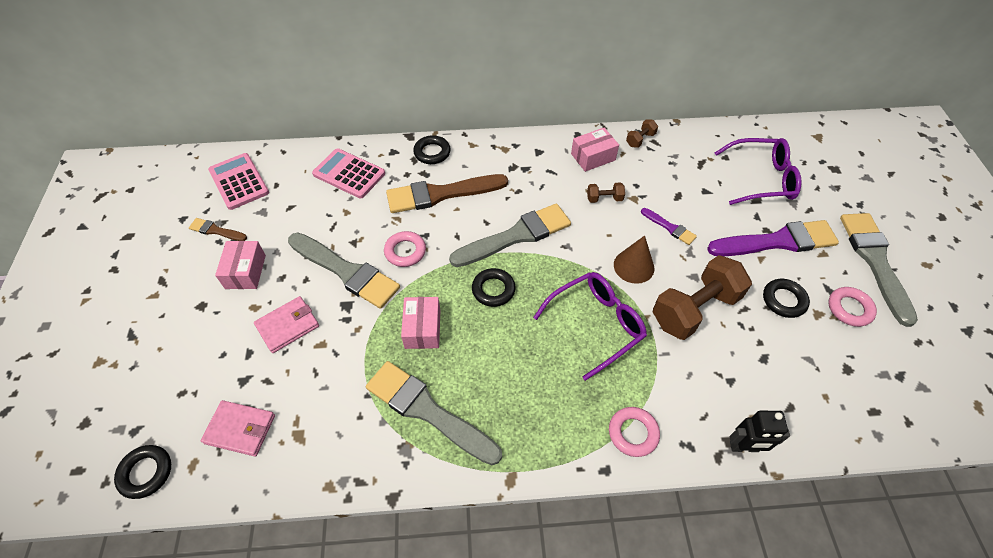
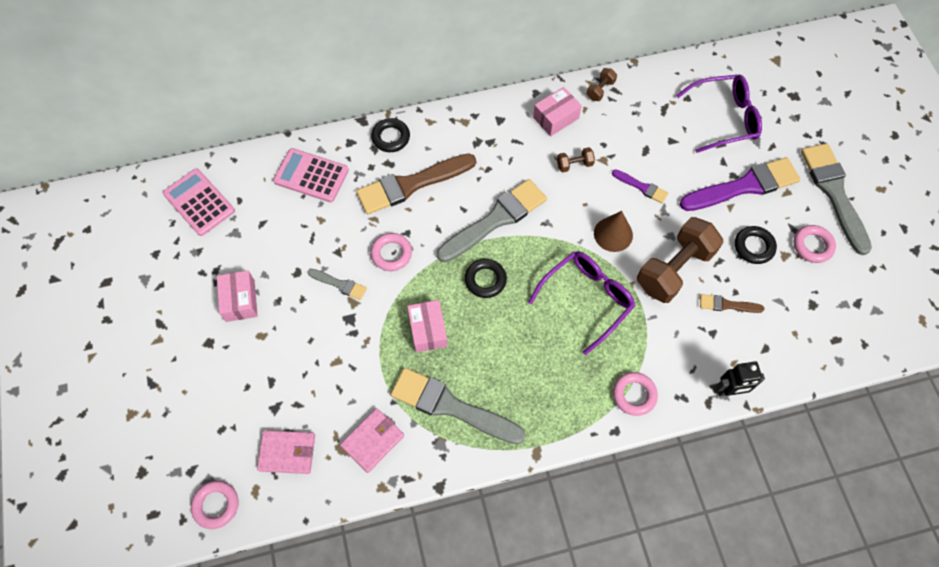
camera: 10 degrees left, 10 degrees up
black ring [114,445,171,499] -> pink ring [191,481,239,529]
brown brush [189,218,247,241] -> brown brush moved to [700,294,764,313]
pink wallet [254,296,319,353] -> pink wallet moved to [340,408,404,473]
grey brush [288,233,400,309] -> grey brush [308,269,367,300], size x0.48

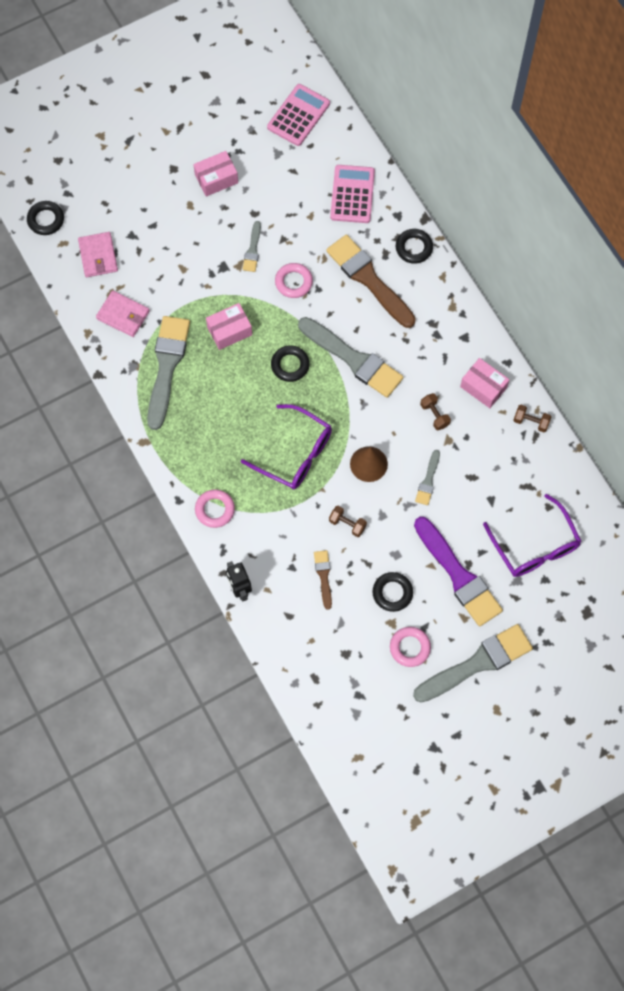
camera: 75 degrees right, 5 degrees up
pink ring [191,481,239,529] -> black ring [27,201,64,235]
purple brush [612,169,668,203] -> grey brush [415,450,440,505]
brown dumbbell [637,217,723,303] -> brown dumbbell [329,506,367,537], size x0.44

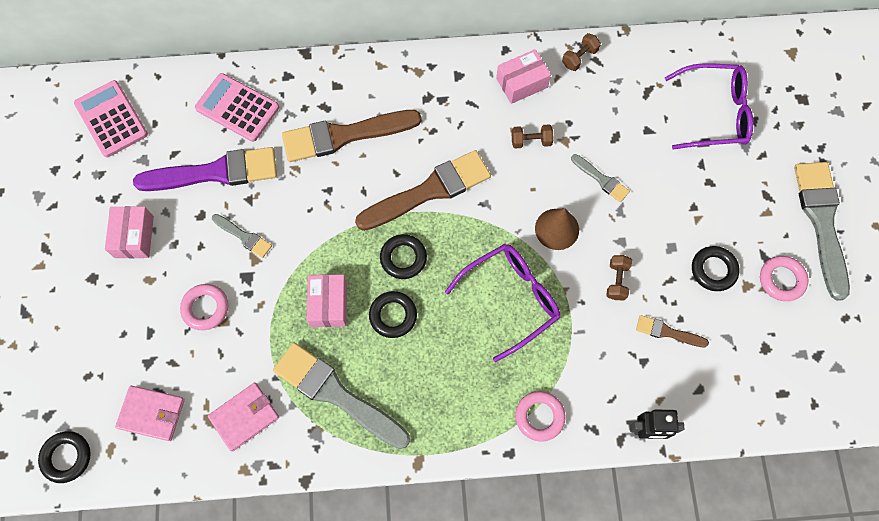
camera: 65 degrees left, 0 degrees up
pink ring [275,263,313,298] -> pink ring moved to [180,284,228,330]
grey brush [298,317,403,398] -> brown brush [355,150,491,231]
brown dumbbell [329,506,367,537] -> brown dumbbell turned 45 degrees counterclockwise [606,255,632,300]
black ring [396,229,433,264] -> black ring moved to [369,291,417,338]
purple brush [414,517,503,626] -> purple brush moved to [133,147,277,191]

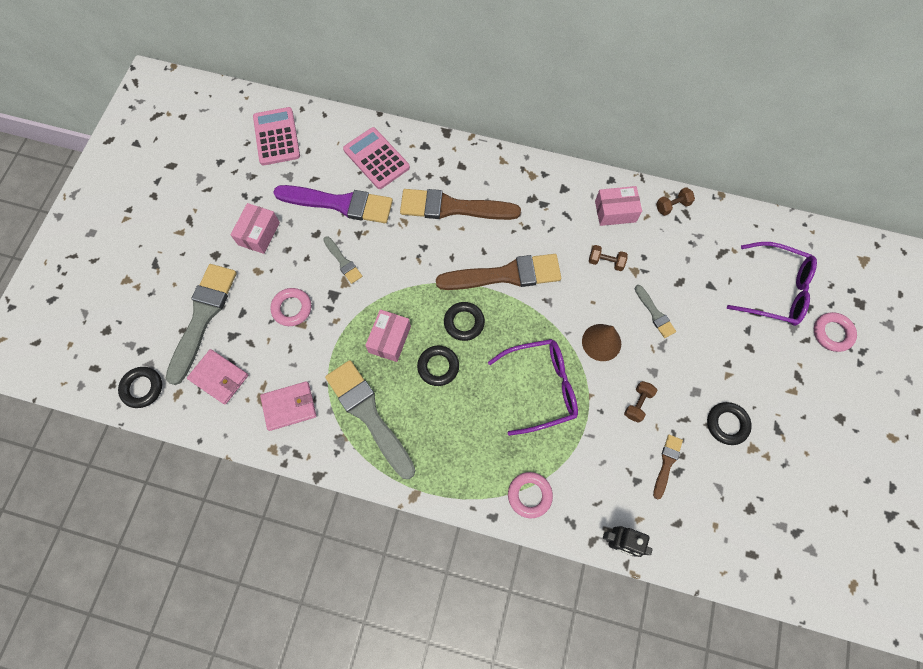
camera: 20 degrees right, 0 degrees up
brown brush [636,315,709,347] -> brown brush turned 75 degrees clockwise [653,434,683,499]
pink ring [760,256,808,301] -> pink ring moved to [814,312,857,352]
grey brush [794,162,850,301] -> grey brush moved to [166,264,237,385]

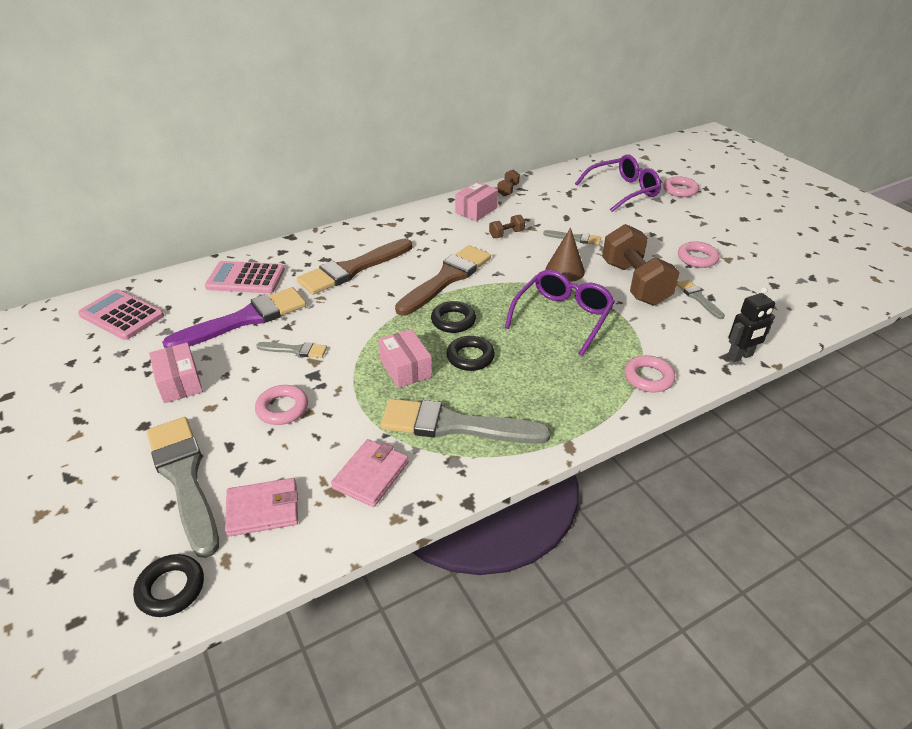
camera: 45 degrees left, 30 degrees down
brown dumbbell [624,381,657,423] -> brown dumbbell [602,224,680,306], size x2.30
brown brush [653,434,683,499] -> grey brush [677,280,725,319]
black ring [707,402,752,445] -> pink ring [678,242,719,268]

